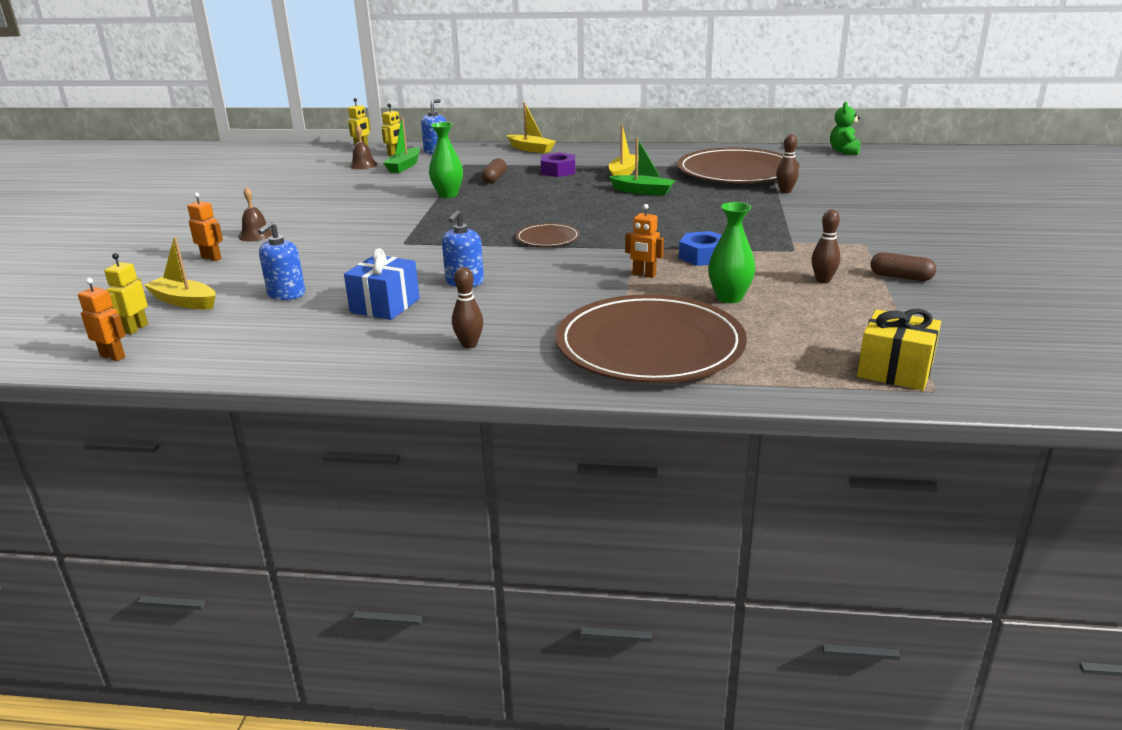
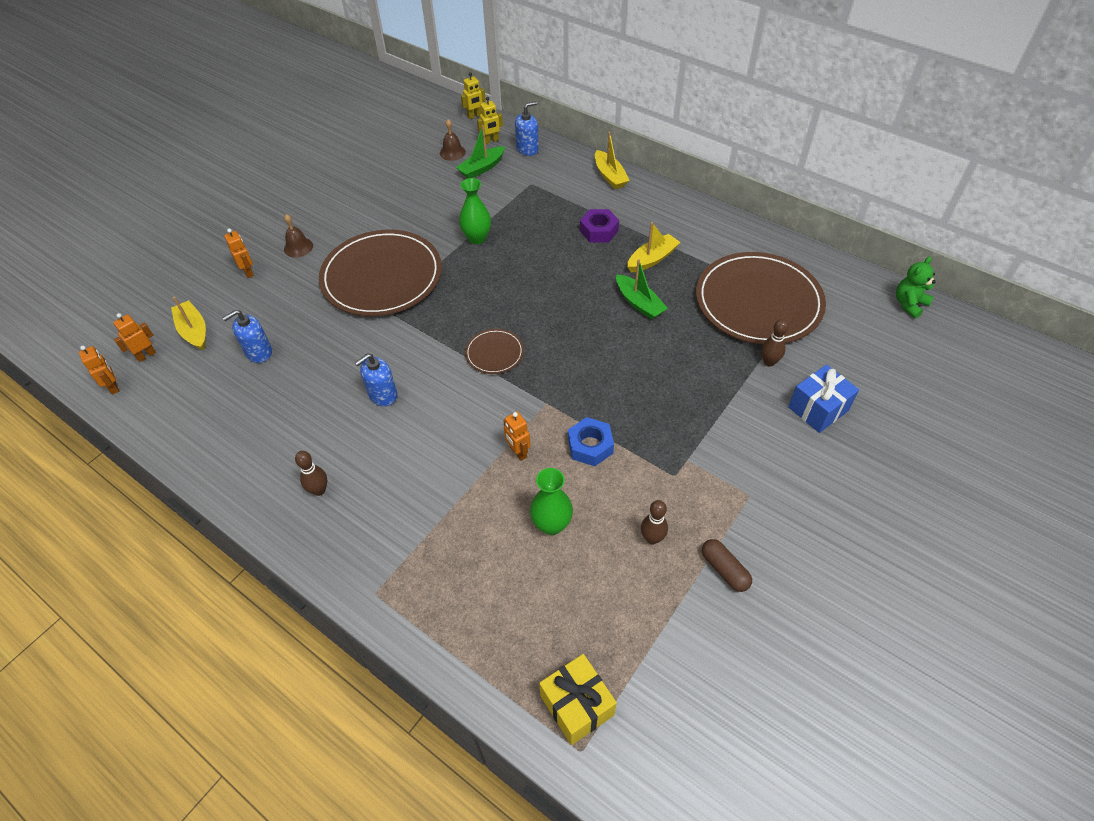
camera: 30 degrees right, 25 degrees up
yellow robot [104,253,148,334] -> orange robot [113,313,156,362]
blue gift [344,248,420,320] -> blue gift moved to [788,364,859,433]
brown capsule [481,158,507,184] -> none
brown plate [556,294,747,383] -> brown plate moved to [319,230,442,316]

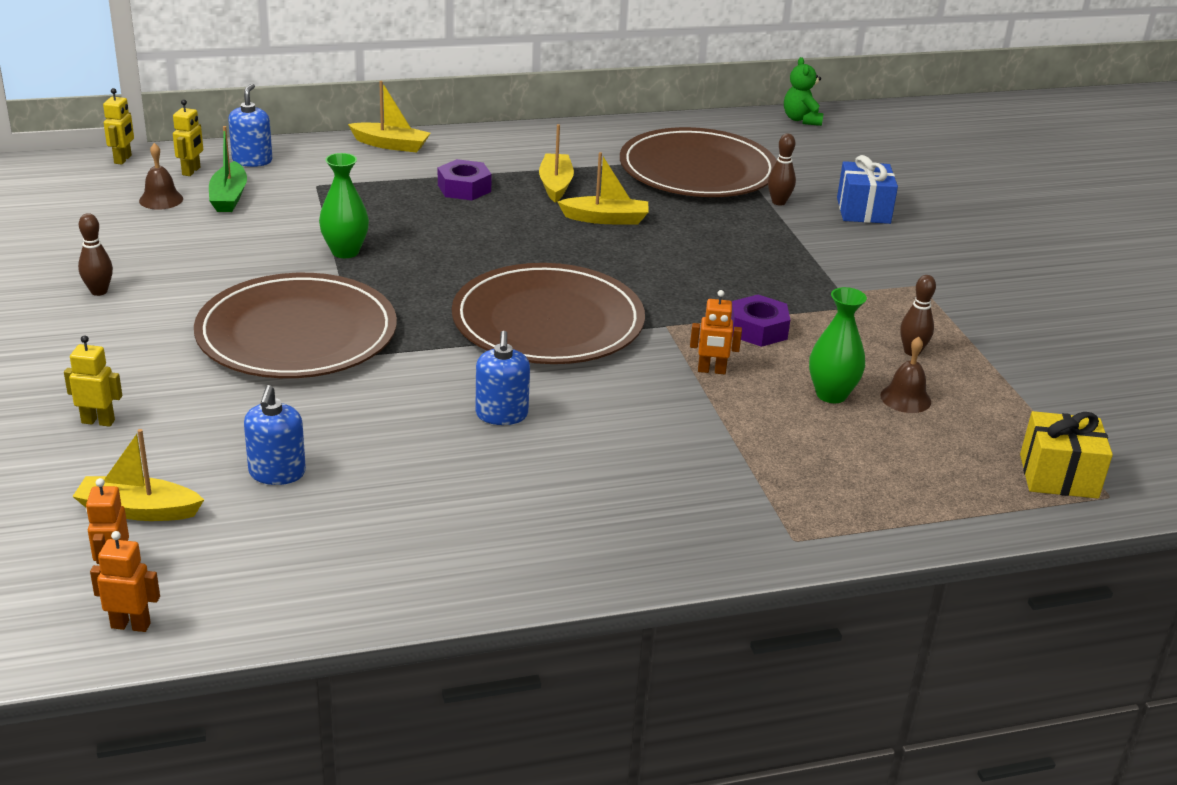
camera: 55 degrees left, 20 degrees down
orange robot [224,228,254,278] -> yellow robot [64,335,122,427]
brown bell [284,214,313,258] -> brown bell moved to [880,337,931,413]
brown bowling pin [295,451,327,496] -> brown bowling pin moved to [78,213,113,296]
brown plate [465,329,524,374] -> brown plate [452,263,645,364], size x2.24
blue nut [568,417,614,466] -> purple nut [731,295,790,347]
green boat [616,259,668,320] -> yellow boat [557,152,649,224]
brown capsule [702,539,752,592] -> none

